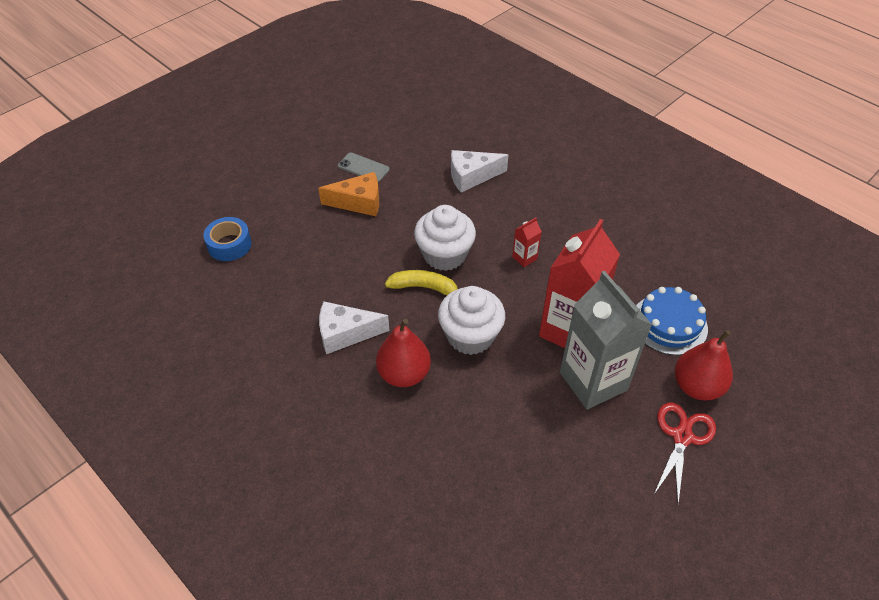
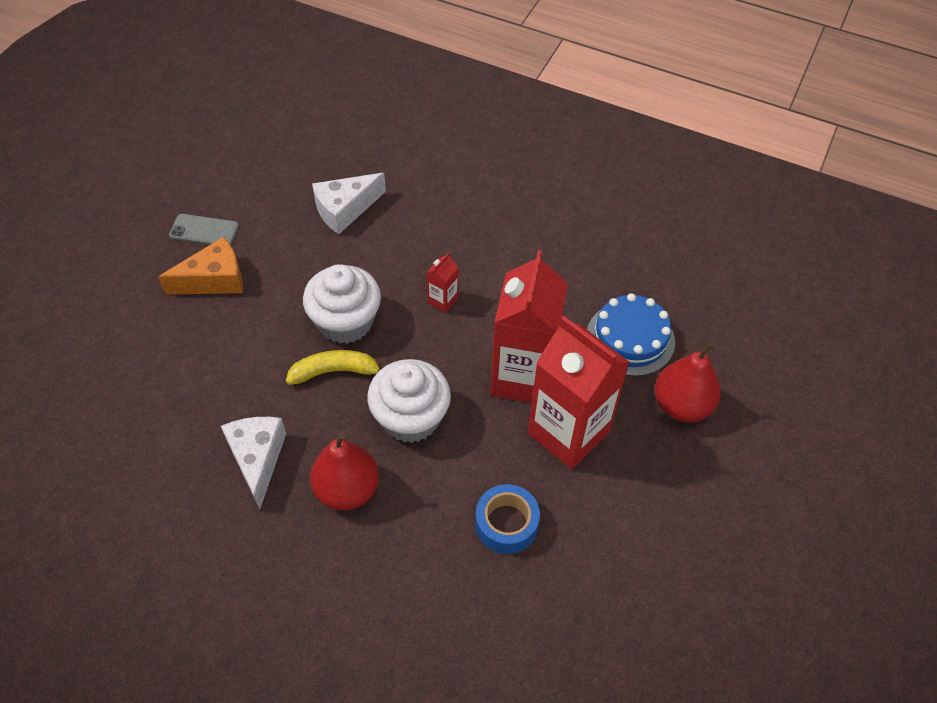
camera: 20 degrees left, 5 degrees up
blue tape [203,217,252,261] -> blue tape moved to [475,484,540,554]
white cheese [319,301,390,354] -> white cheese turned 105 degrees clockwise [221,417,286,509]
grey carton [560,271,652,409] -> red carton [528,316,630,469]
red scissors [653,402,716,504] -> none

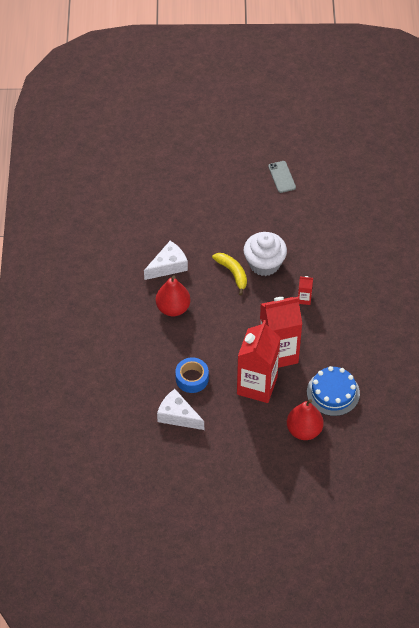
camera: 65 degrees right, 0 degrees up
orange cheese [158,237,243,295] -> none
white cheese [312,173,386,234] -> white cheese moved to [157,389,204,430]
white cupcake [367,359,451,443] -> none

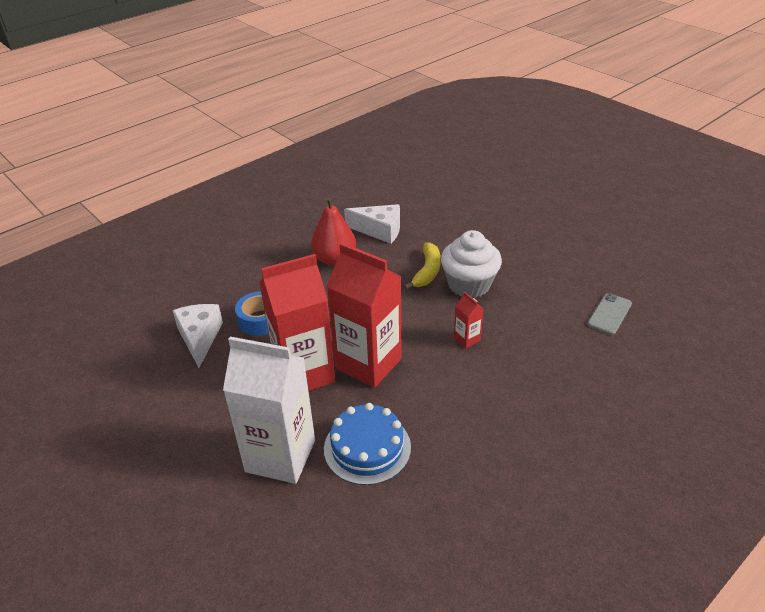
camera: 50 degrees right, 15 degrees down
grey phone [268,161,296,193] -> grey phone moved to [587,293,632,335]
red pear [287,399,324,440] -> white carton [223,337,315,484]

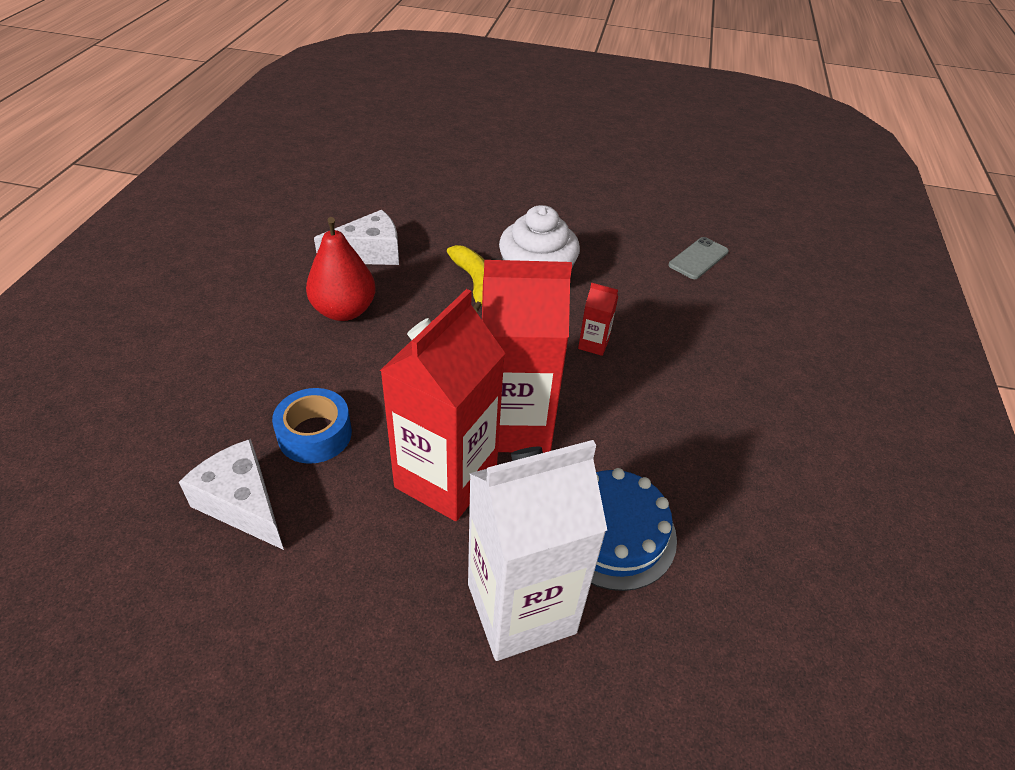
camera: 40 degrees left, 5 degrees up
grey phone [587,293,632,335] -> grey phone turned 45 degrees clockwise [669,237,729,279]

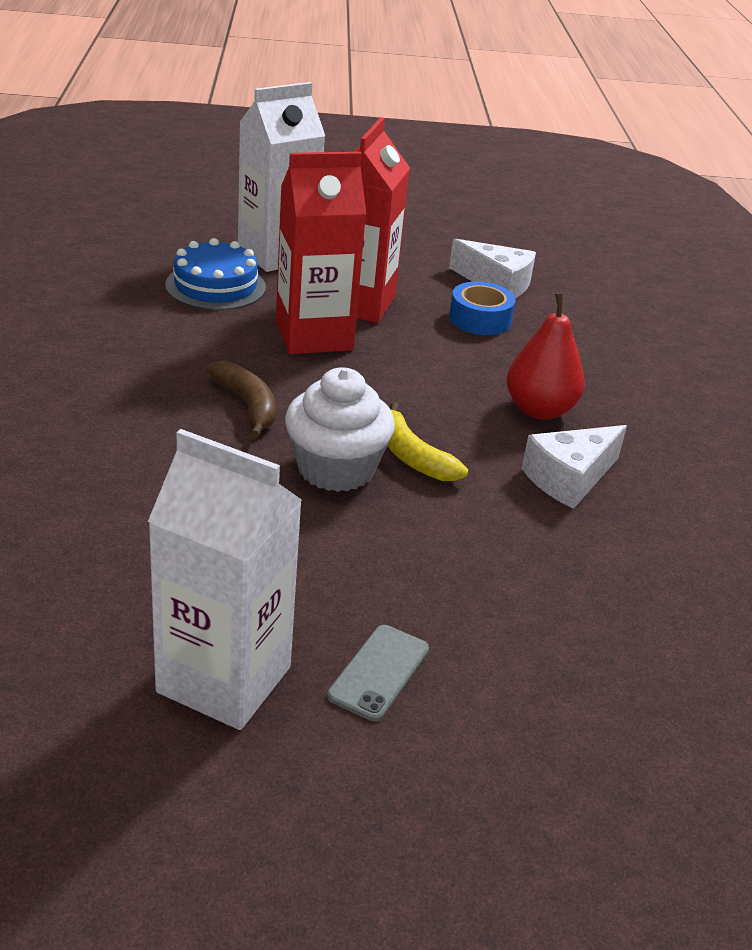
camera: 165 degrees right, 10 degrees down
red carton [578,283,618,356] -> brown banana [206,361,276,438]
grey phone [669,237,729,279] -> grey phone moved to [327,625,429,721]
none -> white carton [148,429,302,730]

